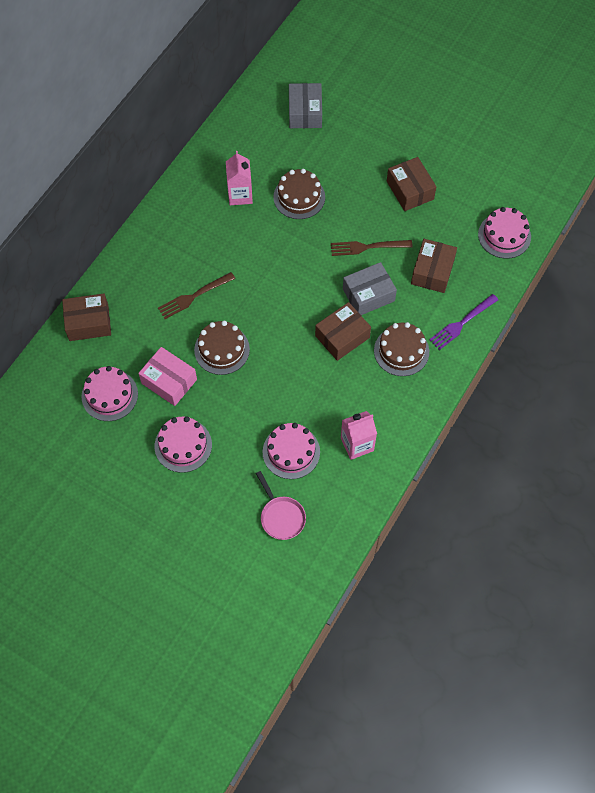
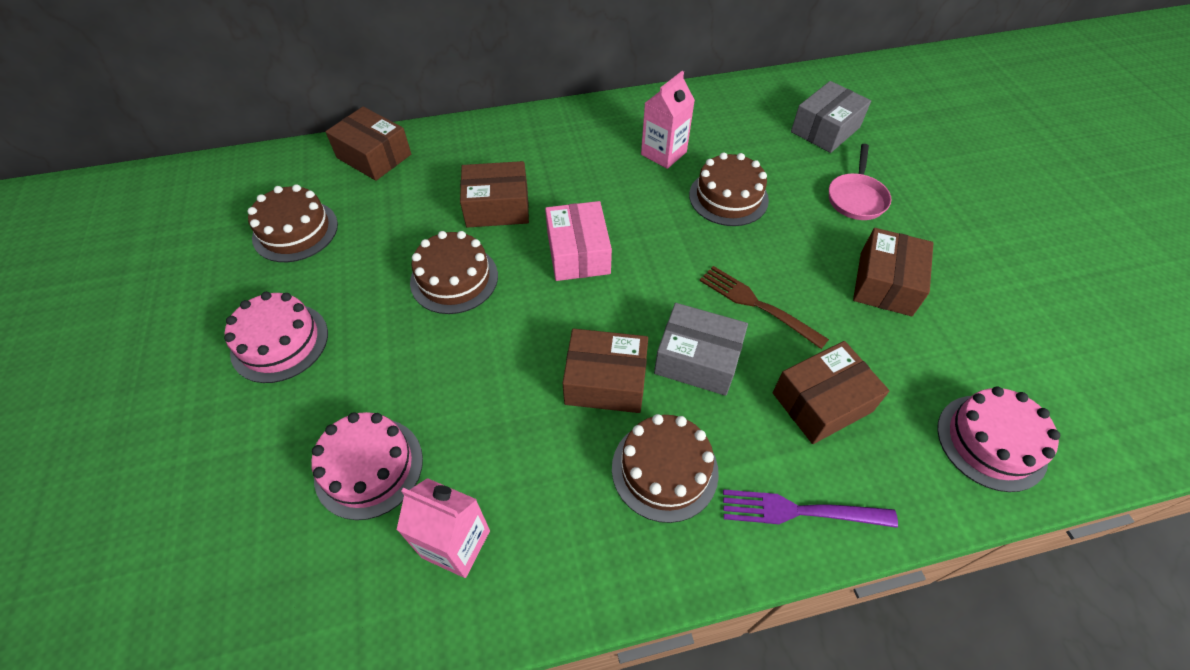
camera: 45 degrees right, 10 degrees down
pink cake [81,366,138,421] -> brown cake [248,184,338,262]
pink box [138,347,197,406] -> pink box moved to [545,201,612,281]
brown fork [158,272,235,319] -> brown box [460,161,529,228]
pink pan [256,471,306,540] -> pink pan moved to [829,144,891,220]

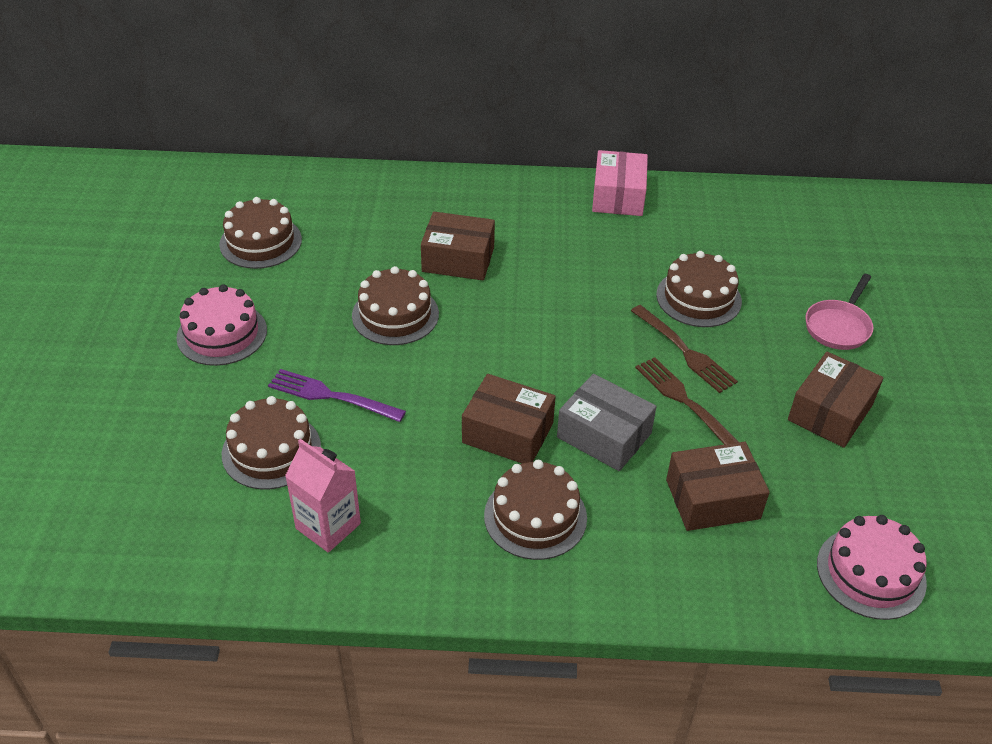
camera: 15 degrees right, 10 degrees down
pink cake [311,412,423,520] -> brown cake [222,396,321,490]
brown box [325,107,411,181] -> none
pink box [545,201,612,281] -> pink box moved to [592,150,648,216]
pink carton [641,71,695,169] -> none
purple fork [723,489,898,528] -> purple fork moved to [268,369,406,422]
grey box [791,81,871,153] -> none
none -> brown fork [631,305,738,393]

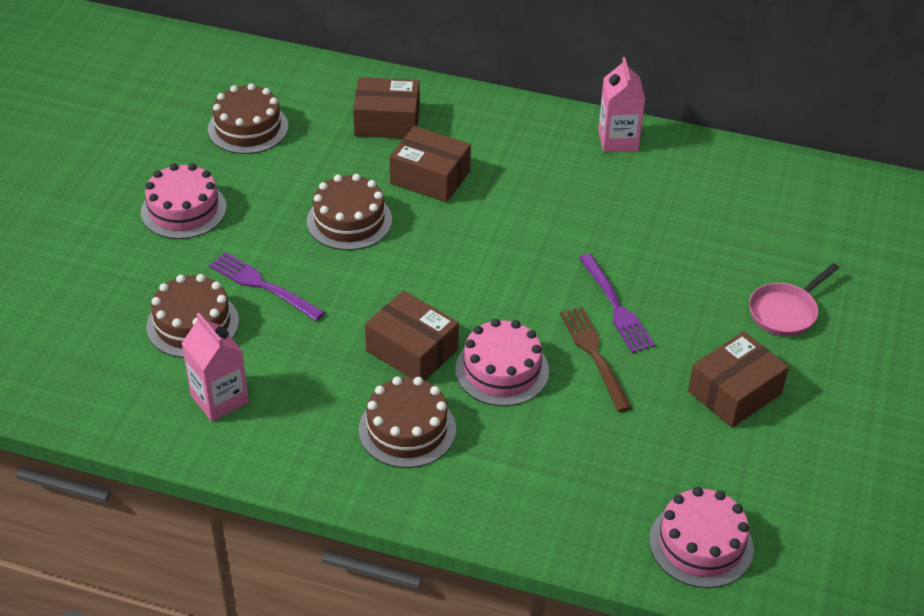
camera: 15 degrees right, 0 degrees up
grey box [557,374,656,471] -> pink cake [455,319,549,406]
pink box [592,150,648,216] -> pink carton [598,57,645,152]
brown fork [631,305,738,393] -> purple fork [579,254,655,353]
brown cake [656,251,742,327] -> none
brown box [666,442,770,531] -> brown box moved to [353,77,420,139]

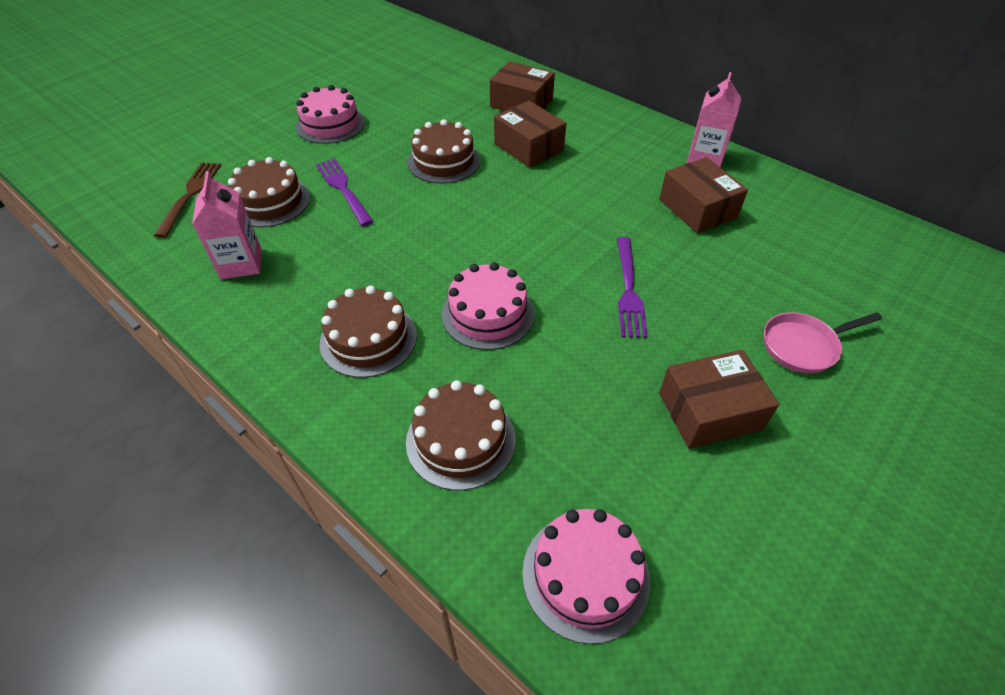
camera: 25 degrees right, 5 degrees up
brown cake [208,83,288,154] -> brown cake moved to [406,380,515,490]
brown box [365,291,459,381] -> brown box moved to [659,157,748,234]
brown fork [560,307,632,412] -> brown fork moved to [154,162,221,238]

